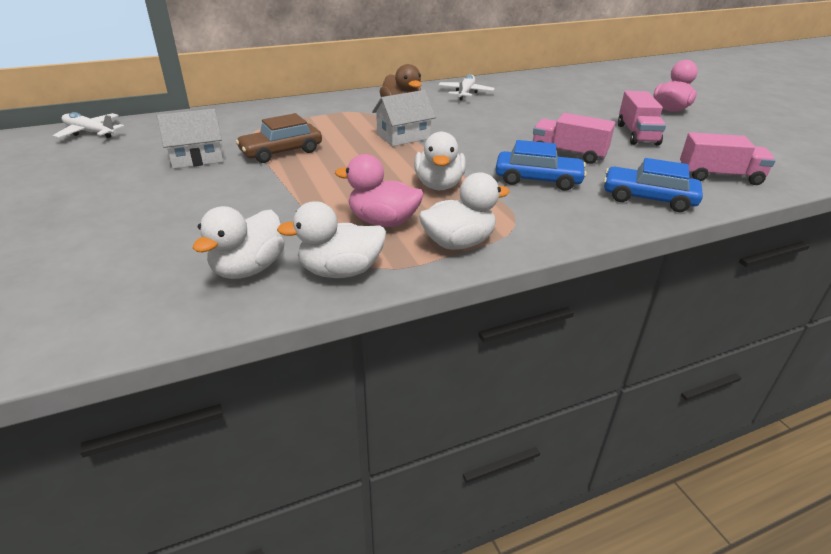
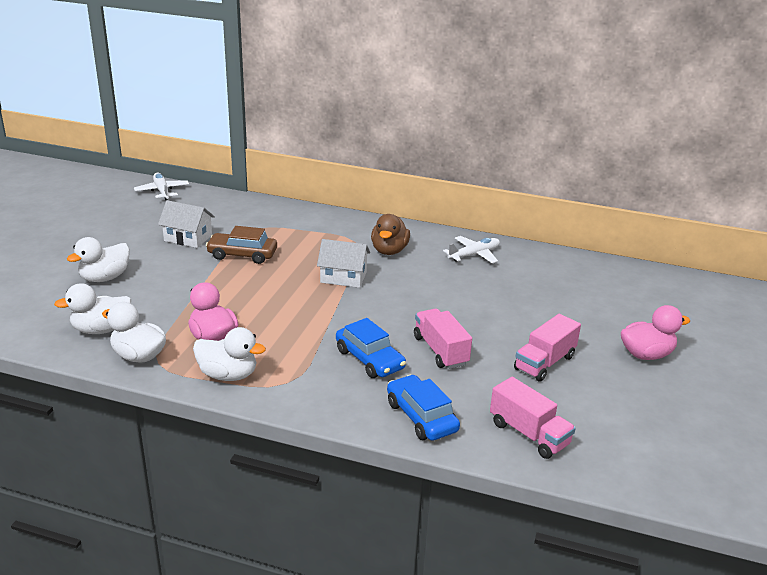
camera: 40 degrees right, 5 degrees down
white duck [414,132,466,190] -> white duck moved to [67,237,130,282]

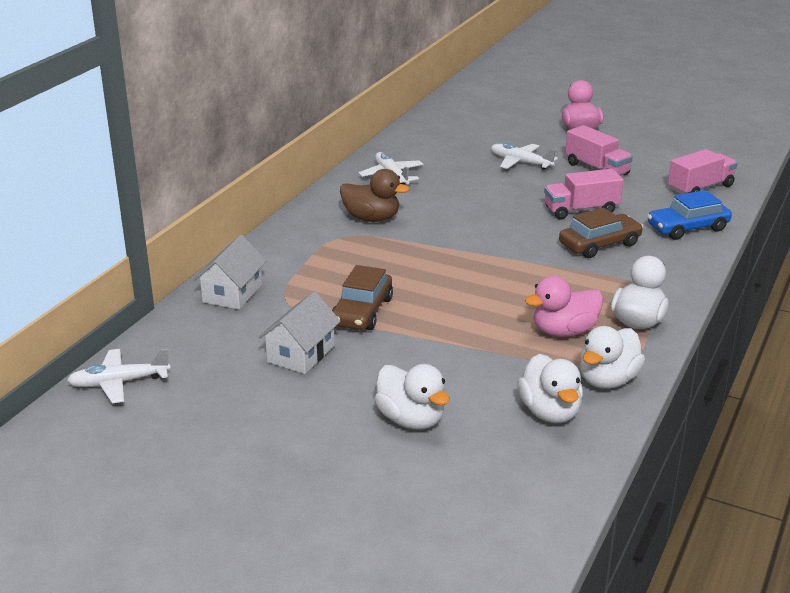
camera: 80 degrees left, 0 degrees up
white house [317,239,370,288] -> white house moved to [194,235,267,310]
blue car [336,318,406,378] -> brown car [559,208,643,258]
none -> white plane [491,143,558,170]

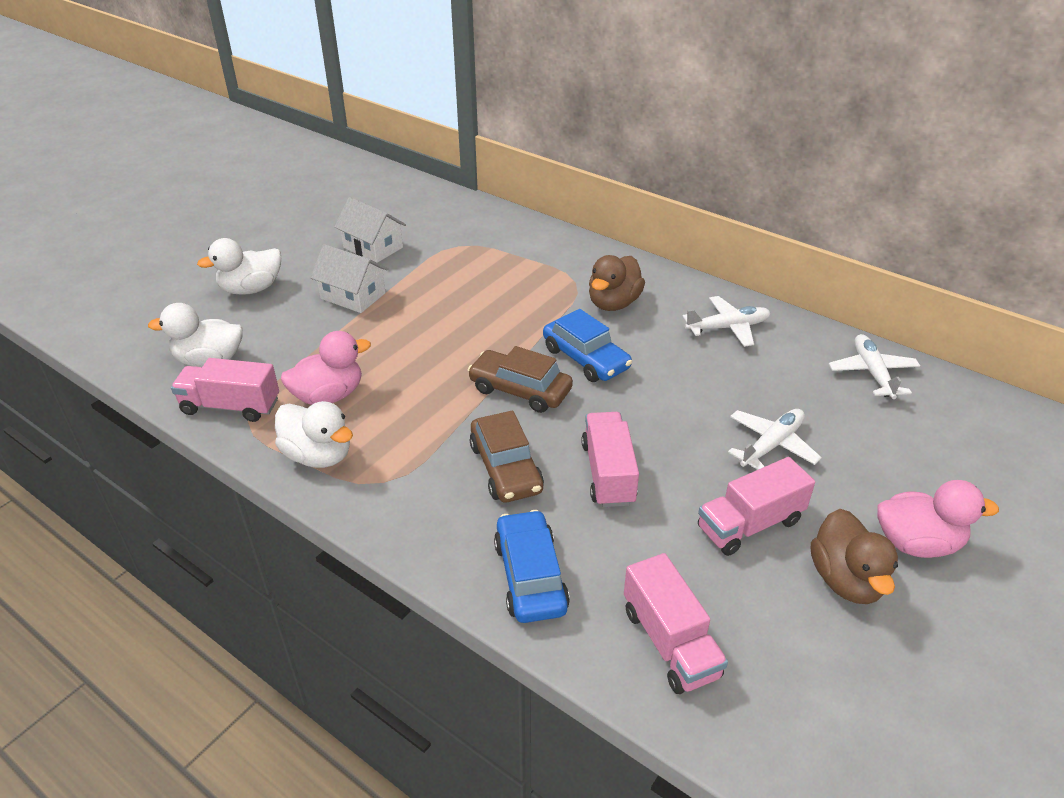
camera: 100 degrees right, 10 degrees up
white plane [67,349,171,404] -> white plane moved to [829,334,920,399]
white house [194,235,267,310] -> white house moved to [310,244,388,313]
brown car [332,265,393,330] -> brown car moved to [468,346,573,413]
pink duck [525,276,604,337] -> pink duck turned 75 degrees clockwise [281,331,371,405]
white duck [580,326,645,389] -> pink truck [171,358,279,422]
none -> blue car [543,309,632,382]
none -> brown duck [811,509,898,604]

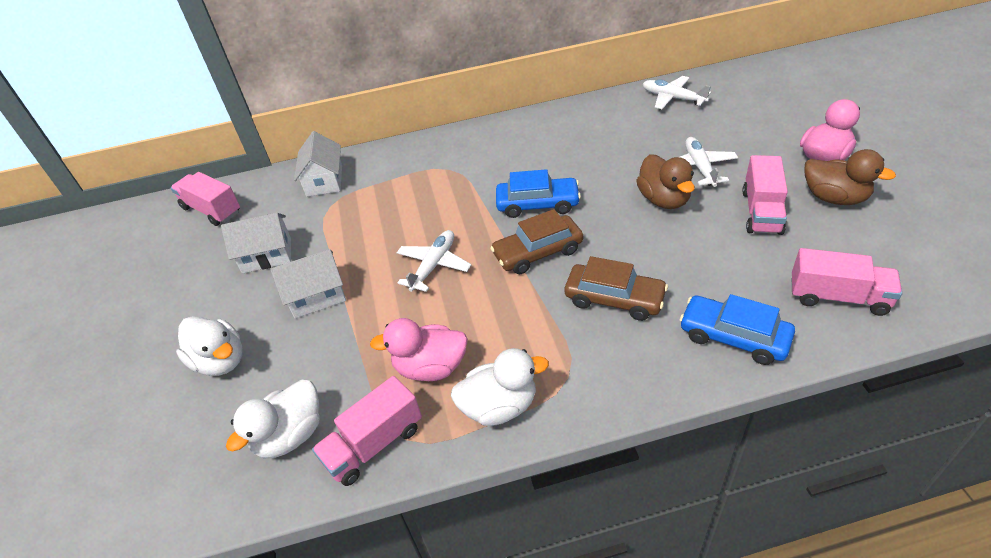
camera: 45 degrees left, 5 degrees up
white duck [197,238,281,295] -> white duck turned 60 degrees counterclockwise [176,316,243,376]
pink duck [281,331,371,405] -> pink duck turned 105 degrees counterclockwise [370,318,468,381]
pink truck [581,412,639,507] -> pink truck moved to [171,172,240,226]
brown duck [589,255,645,311] -> brown duck moved to [636,154,695,209]
white plane [682,296,771,347] -> white plane moved to [397,230,471,292]
none -> white house [294,131,342,197]

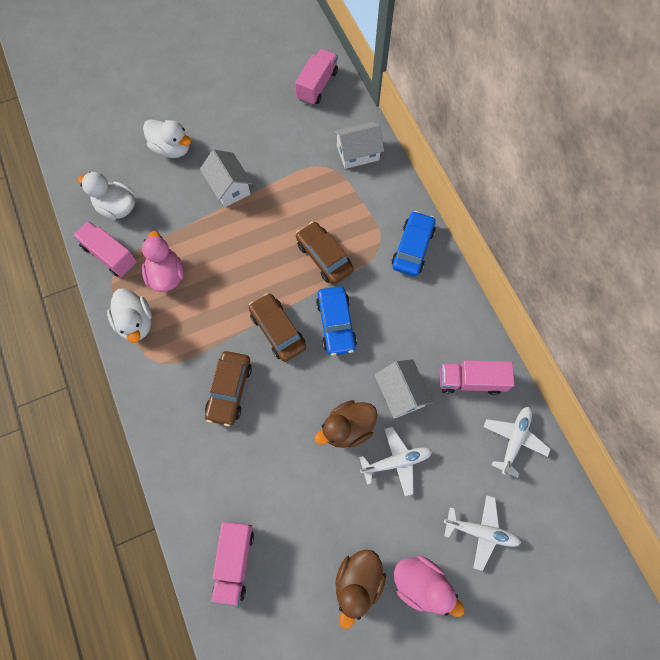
camera: 75 degrees right, 25 degrees up
white duck [176,316,243,376] -> white duck turned 90 degrees counterclockwise [143,119,191,158]
white house [221,213,291,274] -> white house moved to [374,359,433,419]
white plane [397,230,471,292] -> white plane moved to [444,495,521,571]
blue car [680,294,795,365] -> blue car moved to [392,211,436,276]
pink truck [742,155,788,235] -> pink truck moved to [440,360,514,395]
none -> brown car [296,221,354,285]

